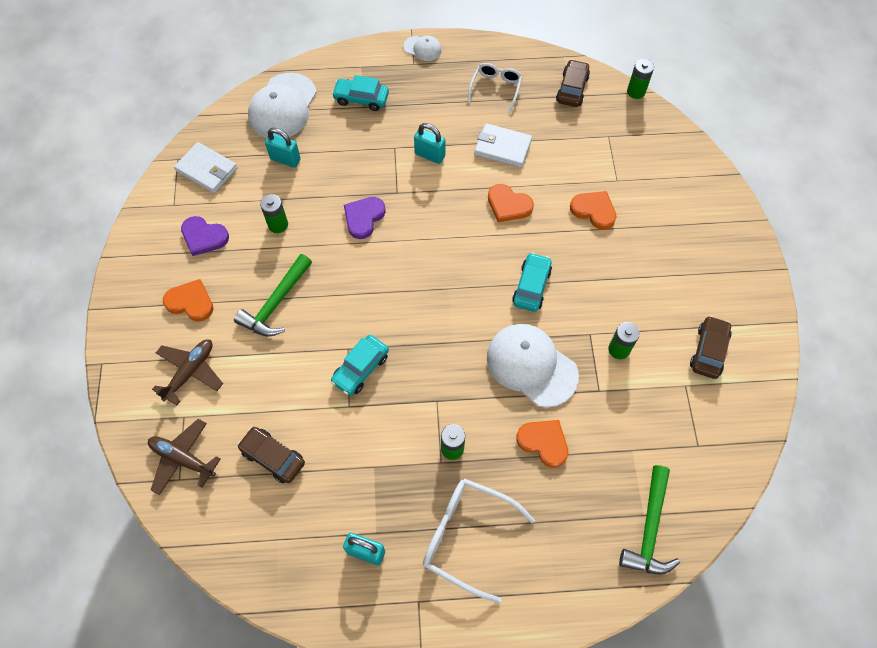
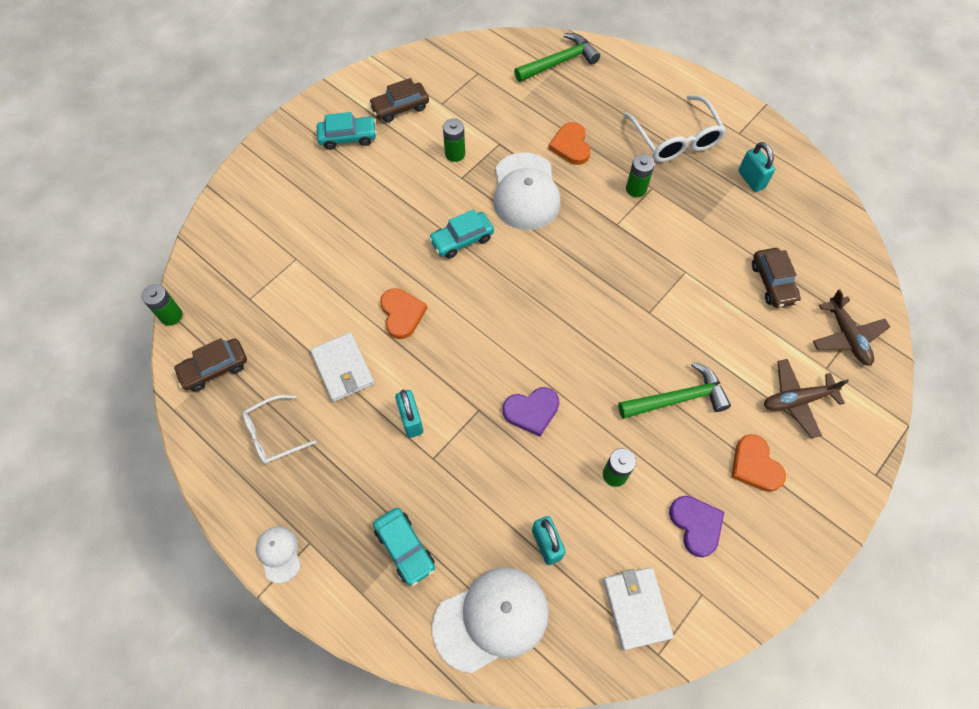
camera: 135 degrees left, 0 degrees up
turquoise car [331,335,389,396] -> turquoise car moved to [317,112,377,150]
orange heart [570,191,616,230] -> none

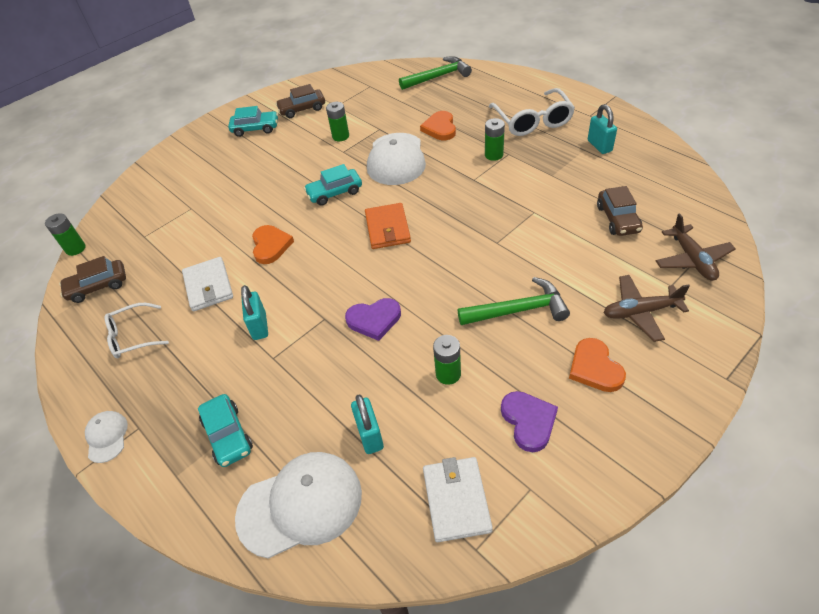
camera: 10 degrees right, 15 degrees down
none -> orange wallet [365,203,411,249]

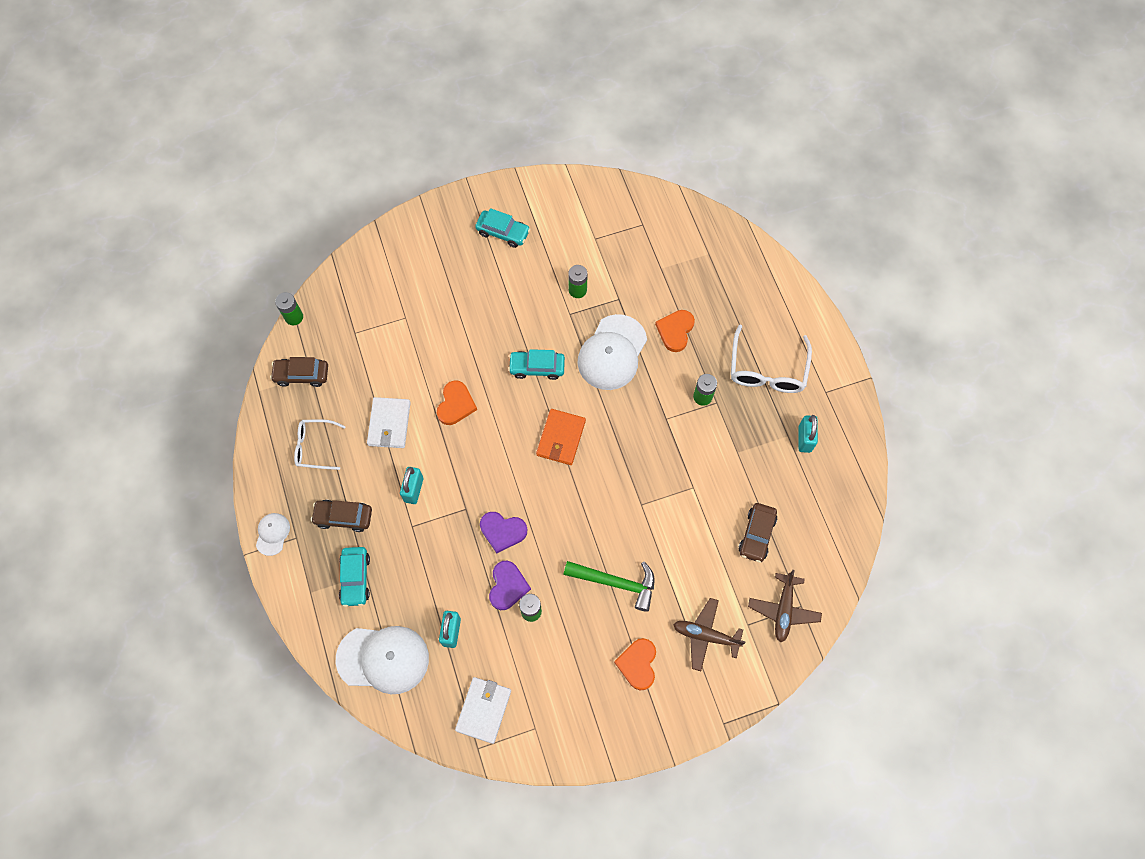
camera: 20 degrees right, 20 degrees up
brown car [276,84,325,118] -> brown car moved to [311,500,372,532]
green hammer [399,56,472,90] -> none
purple heart [501,391,558,452] -> purple heart moved to [489,561,531,610]

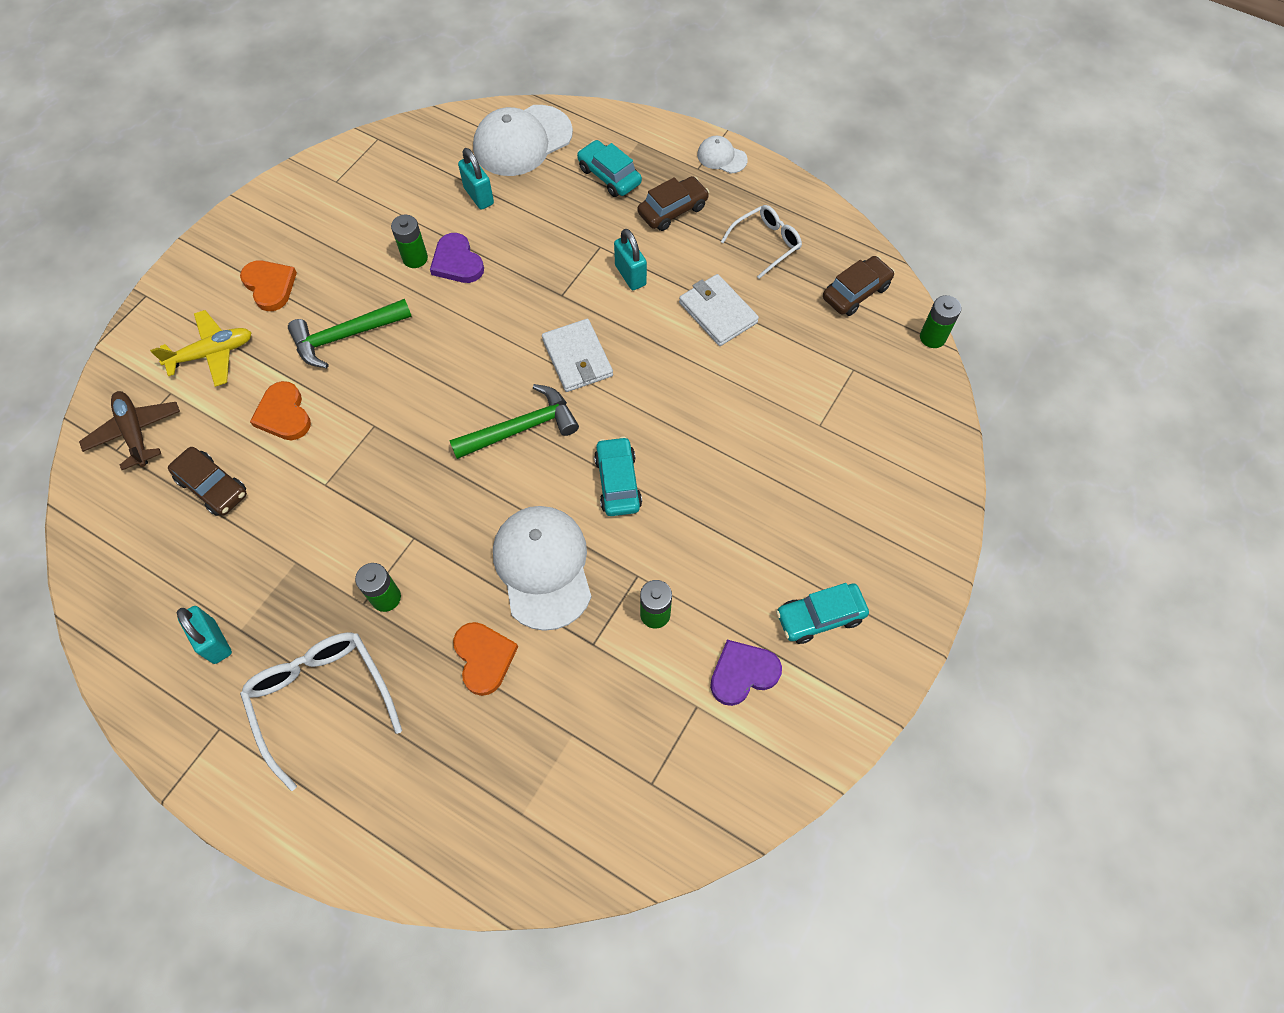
camera: 140 degrees right, 5 degrees down
white cap [256,513,290,556] -> white cap turned 150 degrees clockwise [697,136,748,174]
orange heart [437,380,477,425] -> orange heart moved to [250,381,311,440]
white wallet [455,677,511,744] -> white wallet moved to [542,319,613,392]
purple heart [480,512,528,553] -> purple heart moved to [710,640,782,706]
turquoise car [508,349,565,380] -> turquoise car turned 60 degrees counterclockwise [594,436,642,516]
orange wallet [536,409,586,465] -> green hammer [449,384,579,459]
brown plane [673,598,746,671] -> yellow plane [150,310,252,387]
brown car [738,503,777,563] -> brown car turned 150 degrees clockwise [168,447,247,516]

